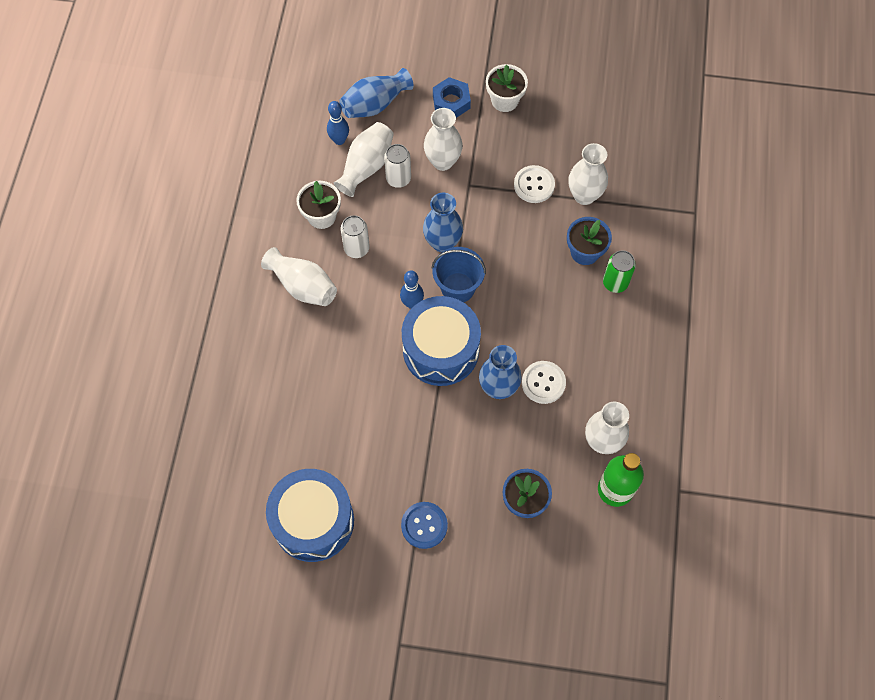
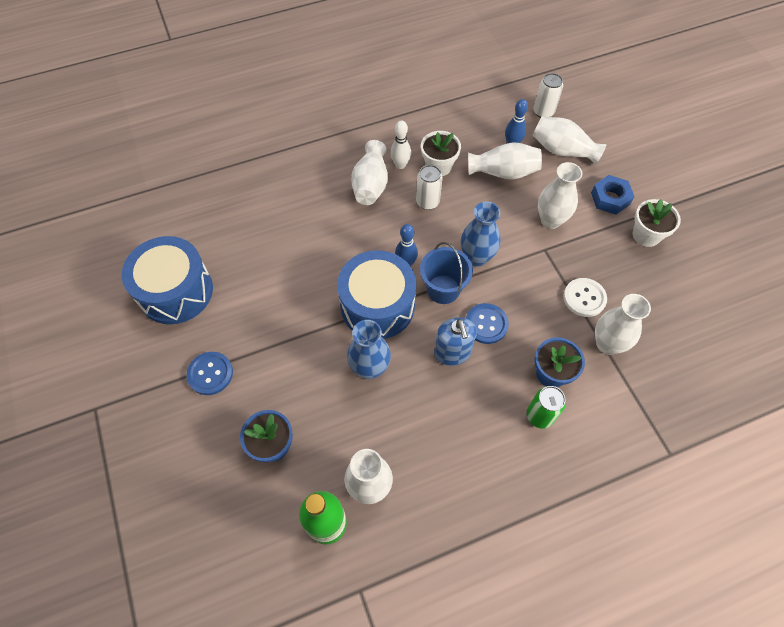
camera: 60 degrees right, 5 degrees down
blue vase [339,68,414,118] -> white vase [533,117,607,165]
white can [384,144,411,188] -> white can moved to [533,73,563,118]
white button [522,361,566,404] -> none
none -> white bowling pin [390,121,411,169]
none -> blue soap dispenser [434,317,477,366]
none -> blue button [466,303,509,344]

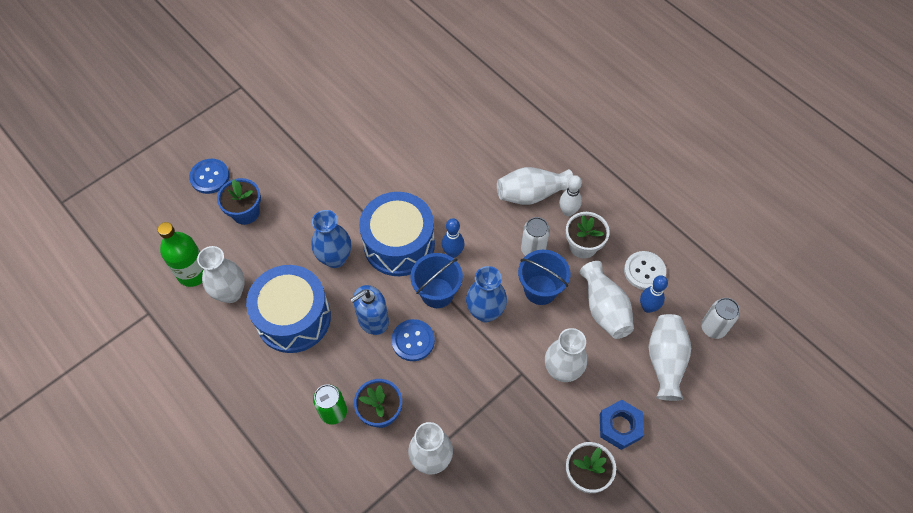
camera: 70 degrees right, 0 degrees up
blue drum [122,236,213,324] -> blue drum moved to [246,265,331,353]
blue button [186,352,233,395] -> blue button moved to [189,159,229,194]
white button [563,278,607,317] -> white button moved to [624,251,666,290]
none -> blue bucket [518,250,570,305]

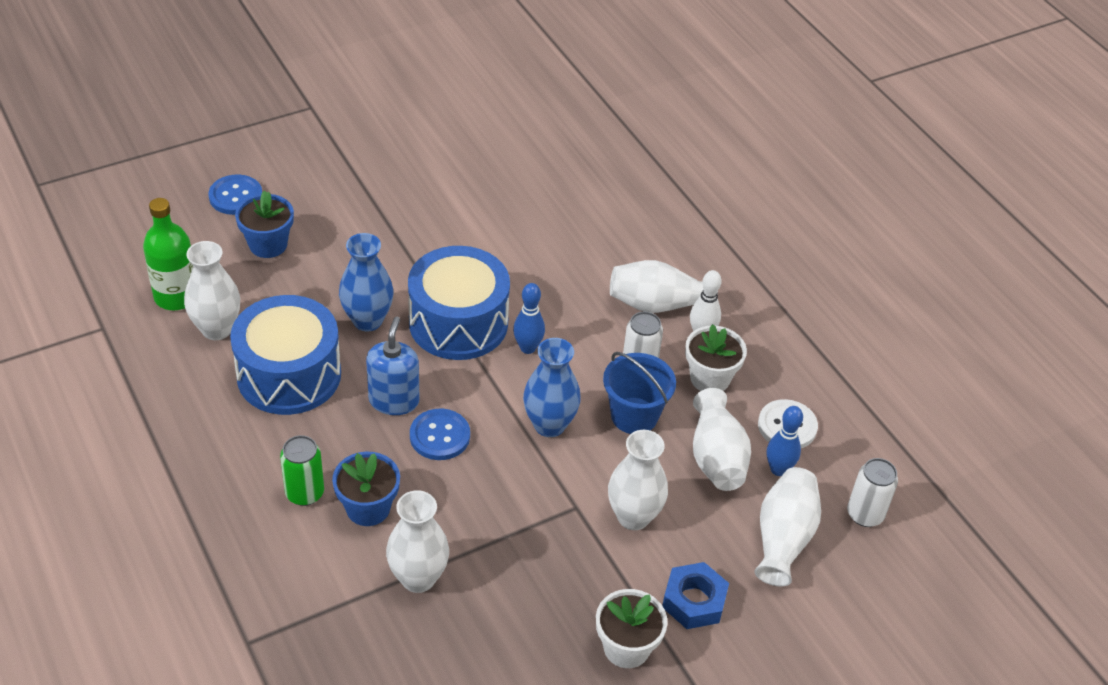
camera: 10 degrees right, 15 degrees down
blue soap dispenser [350,285,389,335] -> blue soap dispenser turned 120 degrees clockwise [366,317,419,415]
blue bucket [410,253,463,308] -> none

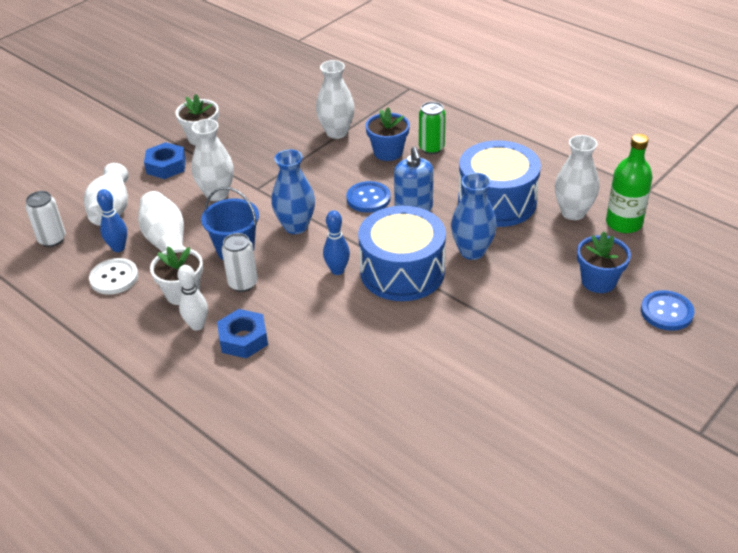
camera: 165 degrees right, 5 degrees down
white vase [610,260,718,313] -> blue nut [217,309,268,358]

